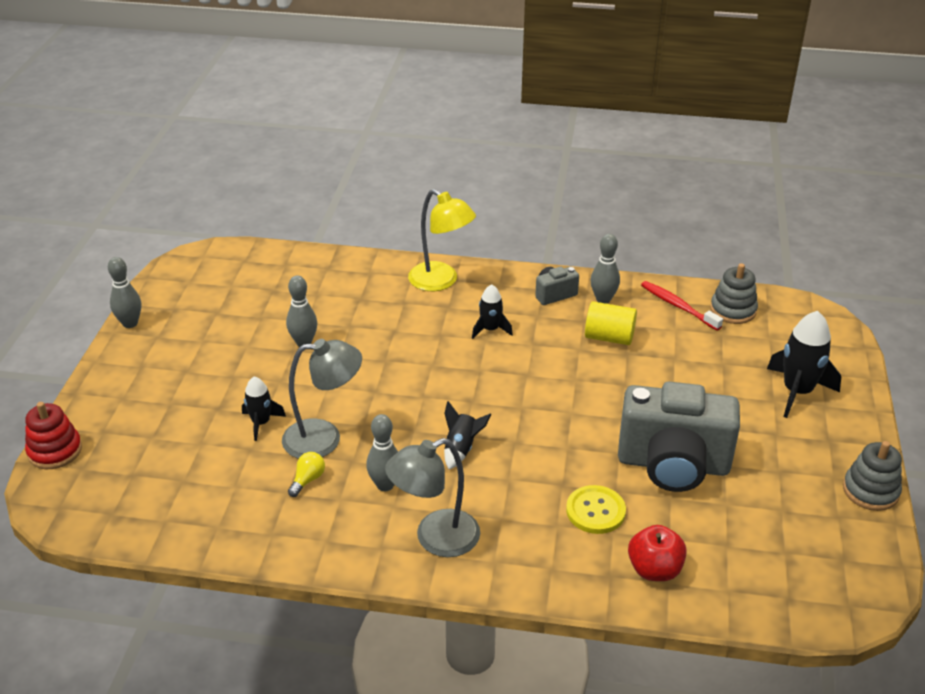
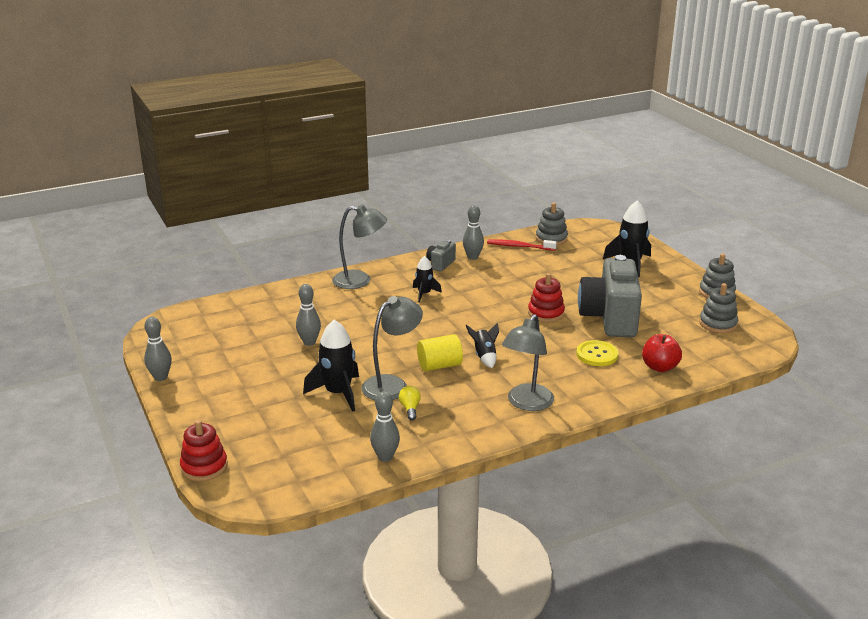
camera: 35 degrees left, 10 degrees down
black rocket [242,376,286,441] -> black rocket [303,320,359,412], size x1.71
grey bowling pin [366,414,398,491] -> grey bowling pin moved to [370,391,400,462]
yellow lamp [408,189,476,291] -> grey lamp [332,205,387,289]
yellow cylinder [585,301,637,345] -> yellow cylinder moved to [417,334,463,371]
grey camera [618,382,740,492] -> grey camera turned 120 degrees clockwise [578,255,642,337]
none -> red stacking toy [528,273,565,322]
none -> grey stacking toy [699,283,738,333]

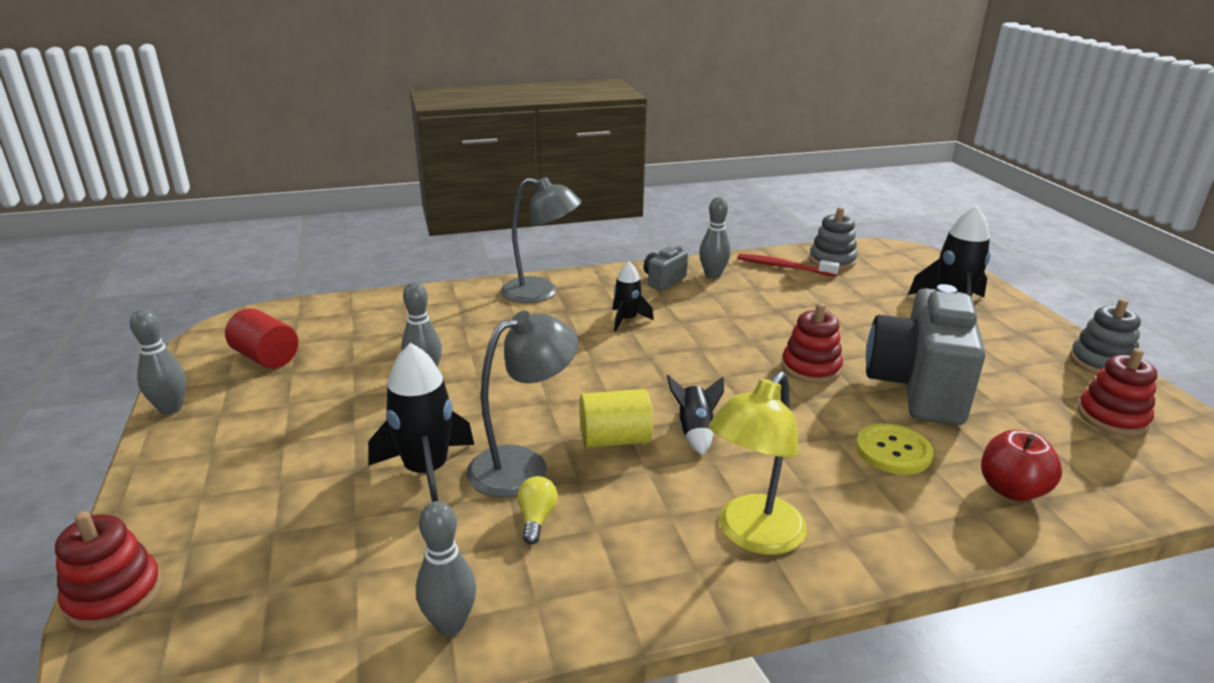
camera: 10 degrees right, 0 degrees up
grey lamp [502,314,554,411] -> yellow lamp [709,371,807,555]
grey stacking toy [699,283,738,333] -> red stacking toy [1077,348,1157,436]
none -> red cylinder [225,308,298,369]

